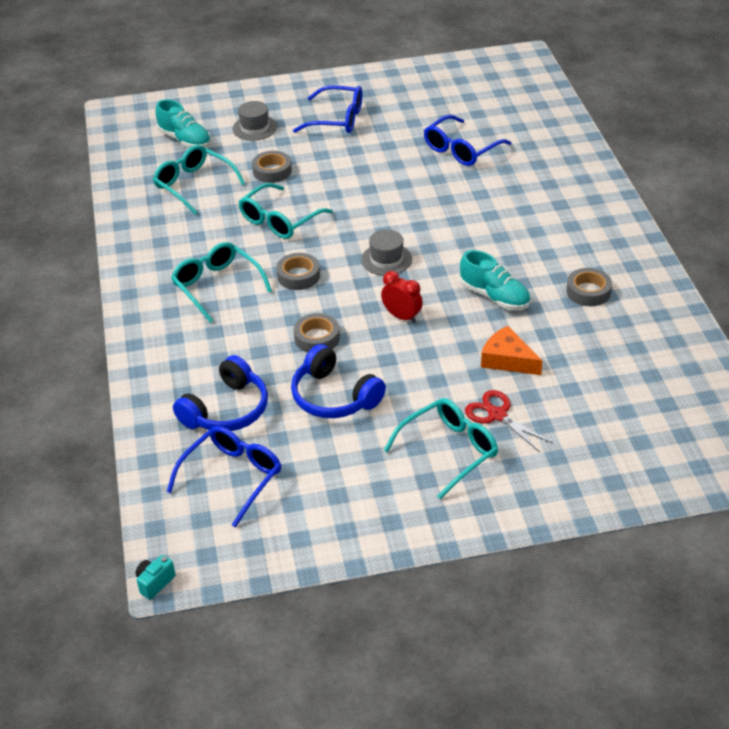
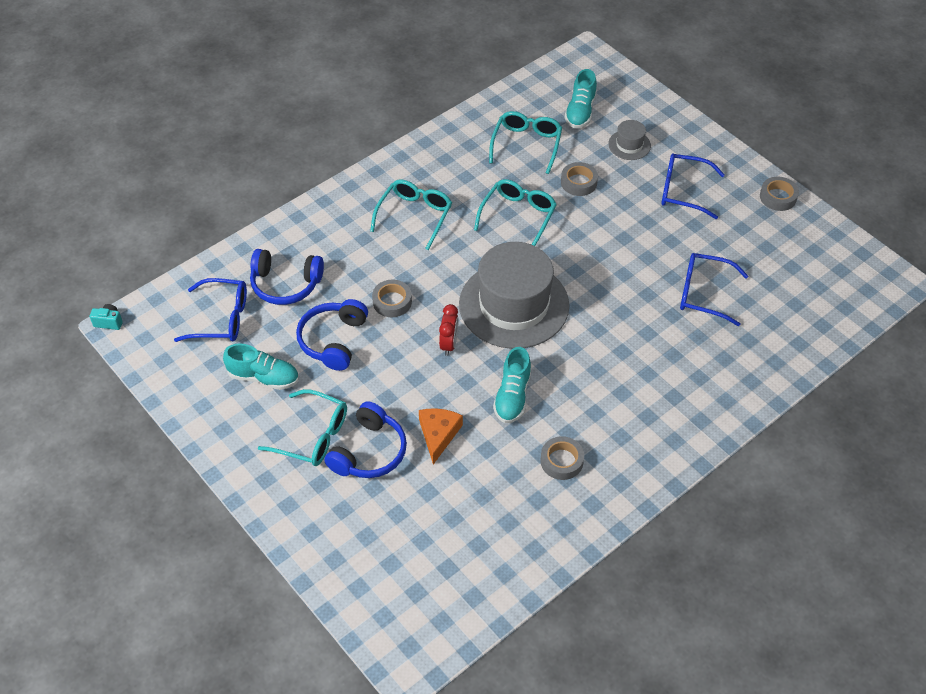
camera: 60 degrees right, 10 degrees up
turquoise glasses [238,183,333,239] -> turquoise glasses turned 105 degrees clockwise [474,179,557,246]
grey tape [276,253,320,290] -> grey tape moved to [760,177,799,211]
blue glasses [293,85,362,133] -> blue glasses turned 120 degrees clockwise [661,153,725,219]
grey hat [361,229,412,276] -> grey hat [459,242,569,349], size x2.34
red scissors [465,390,553,452] -> blue headphones [324,401,407,478]
none -> turquoise shoe [223,344,299,390]

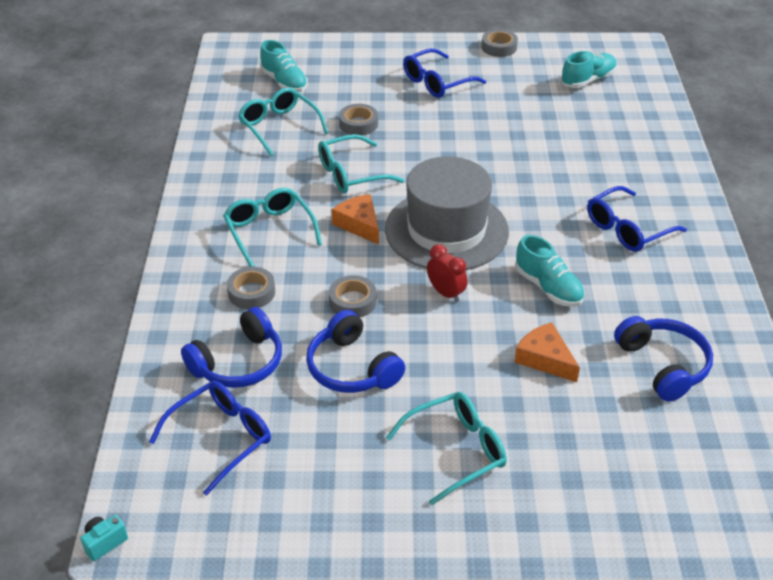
camera: 50 degrees left, 10 degrees down
turquoise shoe [223,344,299,390] -> turquoise shoe moved to [561,51,617,88]
blue headphones [324,401,407,478] -> blue headphones moved to [614,316,713,402]
turquoise glasses [474,179,557,246] -> turquoise glasses turned 90 degrees counterclockwise [318,134,404,193]
grey tape [541,436,584,480] -> grey tape moved to [227,267,275,309]
grey hat [608,120,651,160] -> none
blue glasses [680,253,748,326] -> blue glasses moved to [587,186,687,252]
none -> orange cheese [331,194,379,244]

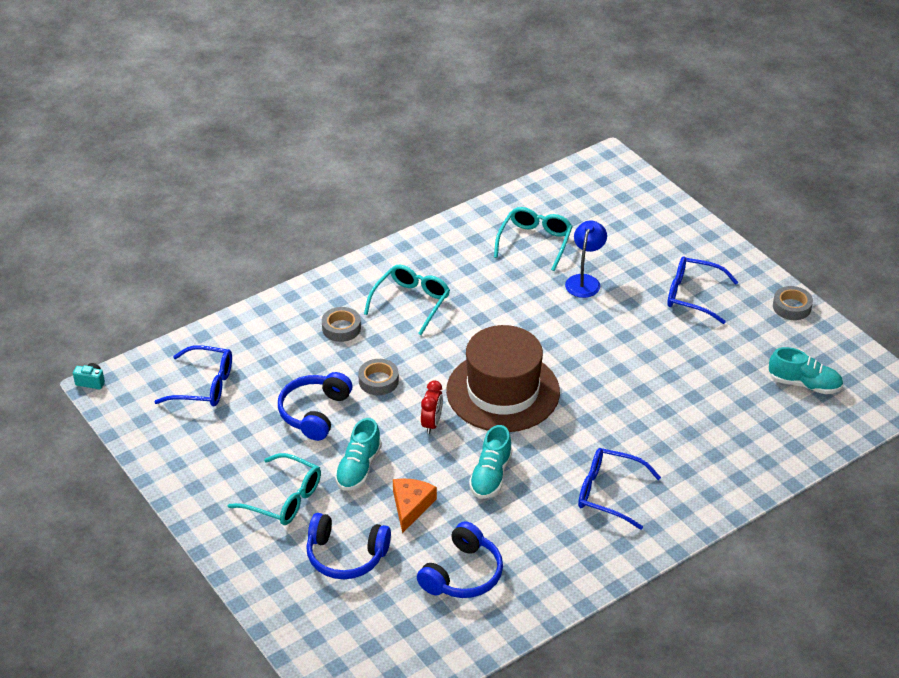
camera: 55 degrees right, 0 degrees up
blue headphones [181,307,282,388] -> blue headphones moved to [306,513,391,579]
turquoise shoe [260,40,308,92] -> turquoise shoe moved to [335,418,382,491]
turquoise glasses [318,134,404,193] -> none
orange cheese [331,194,379,244] -> none
grey tape [339,104,378,135] -> blue lamp [565,220,607,298]
grey hat [385,156,509,270] -> brown hat [446,325,560,432]

